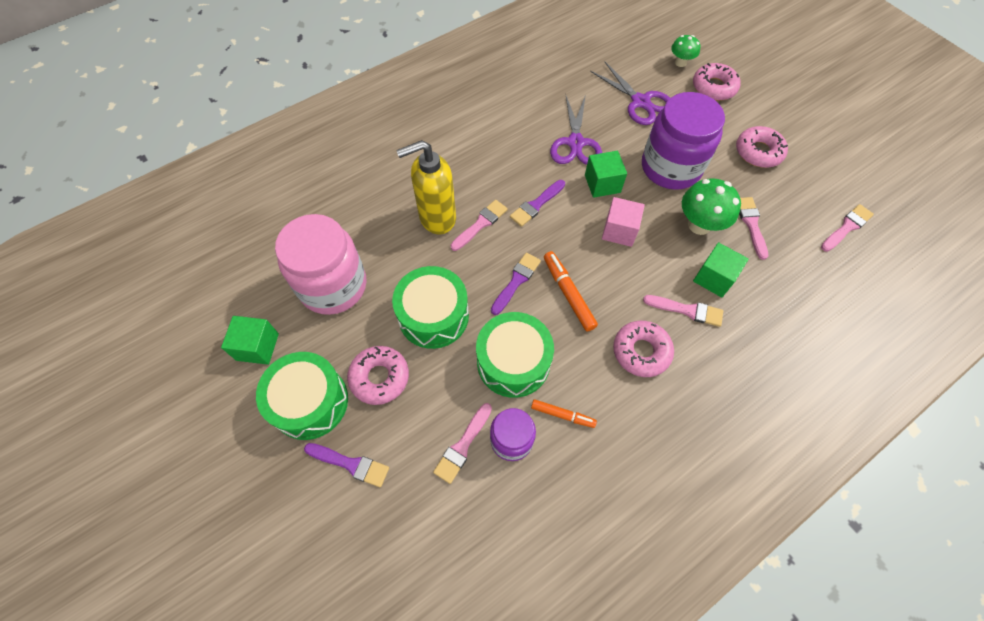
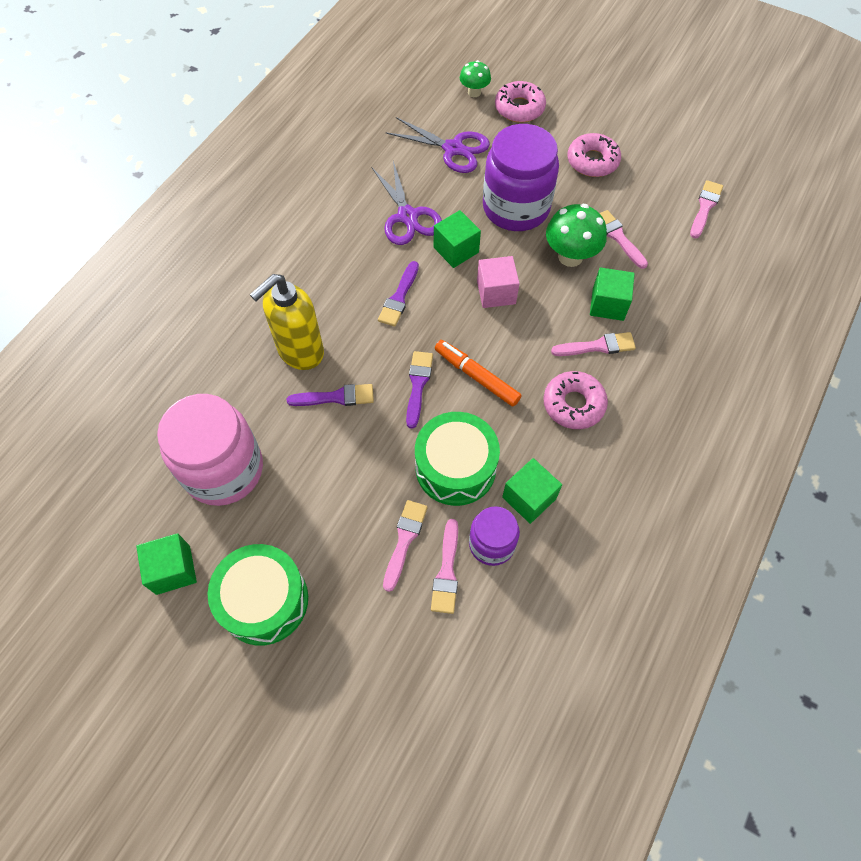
camera: 25 degrees left, 0 degrees up
purple brush [304,443,389,487] -> purple brush moved to [287,384,374,406]
pink donut [347,346,409,405] -> none
green drum [392,266,469,349] -> none
pink brush [451,200,508,251] -> pink brush moved to [383,500,428,592]
orange marker [531,399,597,428] -> green cube [502,458,562,524]

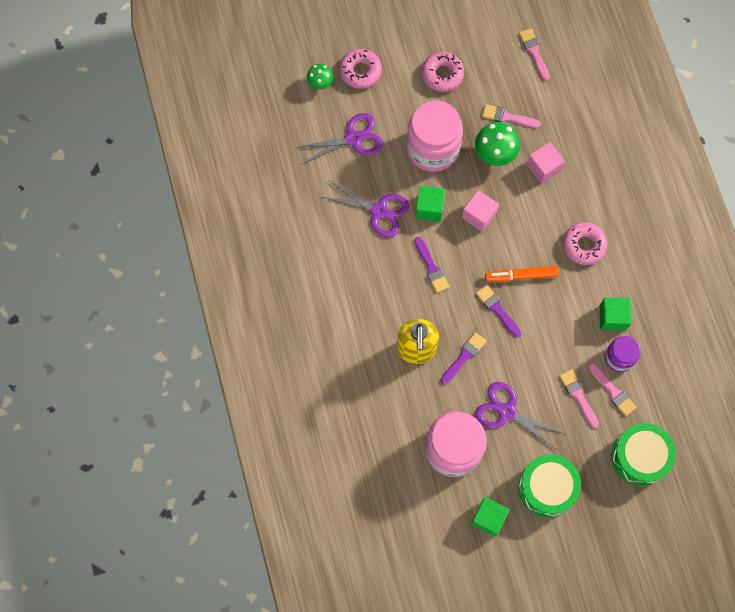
camera: 45 degrees left, 10 degrees up
green drum [415,412,500,506] -> green drum moved to [611,423,676,486]
purple jar [483,124,559,231] -> pink jar [406,100,463,172]
pink brush [551,332,636,356] -> none
green cube [590,267,635,321] -> pink cube [527,142,565,184]
none -> purple scissors [475,382,567,451]

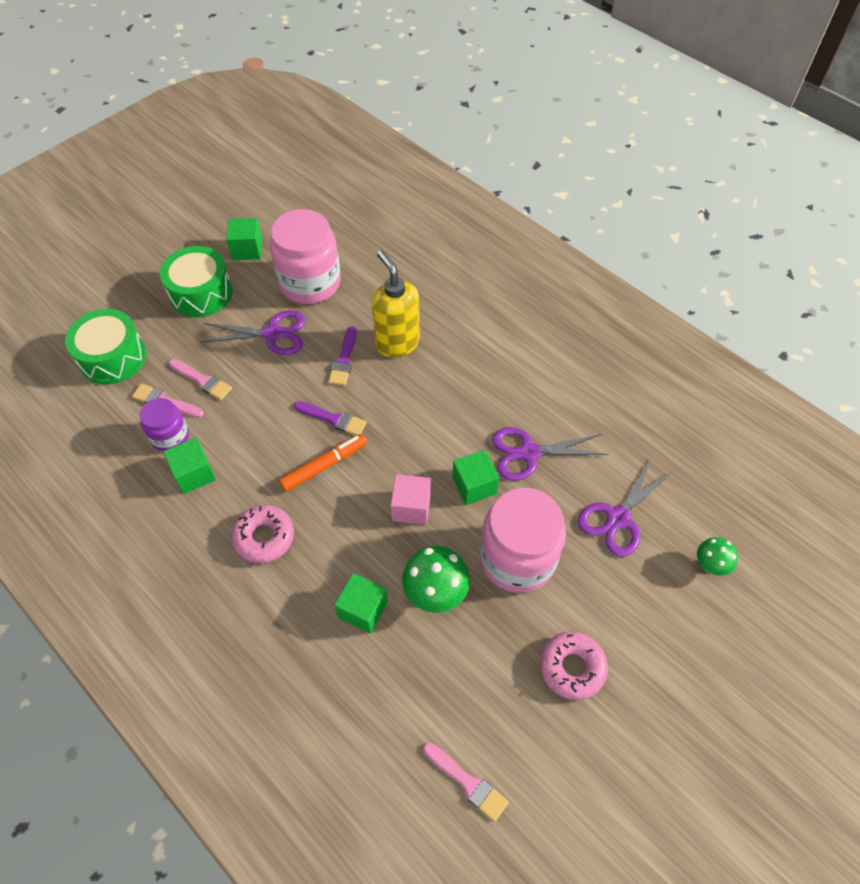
camera: 150 degrees right, 15 degrees down
pink donut [339,49,382,89] -> none
purple brush [415,237,449,293] -> none
pink brush [482,104,541,128] -> none
pink cube [527,142,565,184] -> green cube [334,573,388,634]

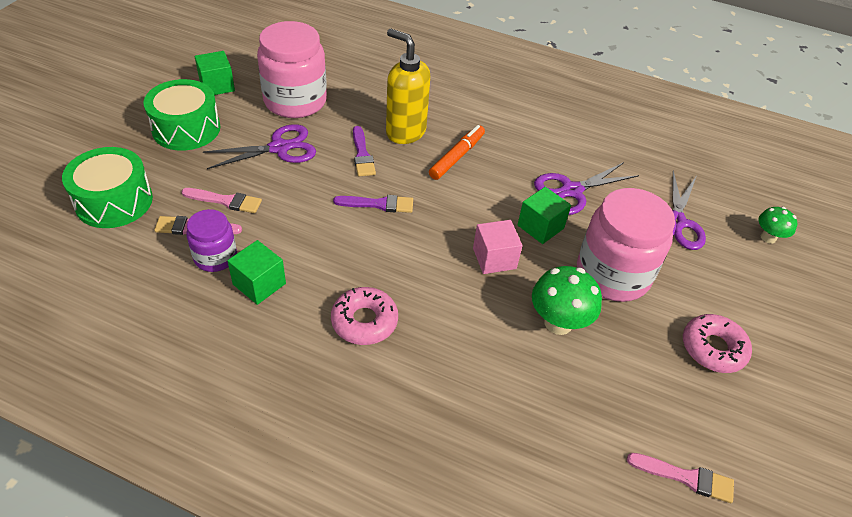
camera: 25 degrees left, 10 degrees down
orange marker [279,434,367,491] -> orange marker moved to [429,125,485,180]
green cube [334,573,388,634] -> none

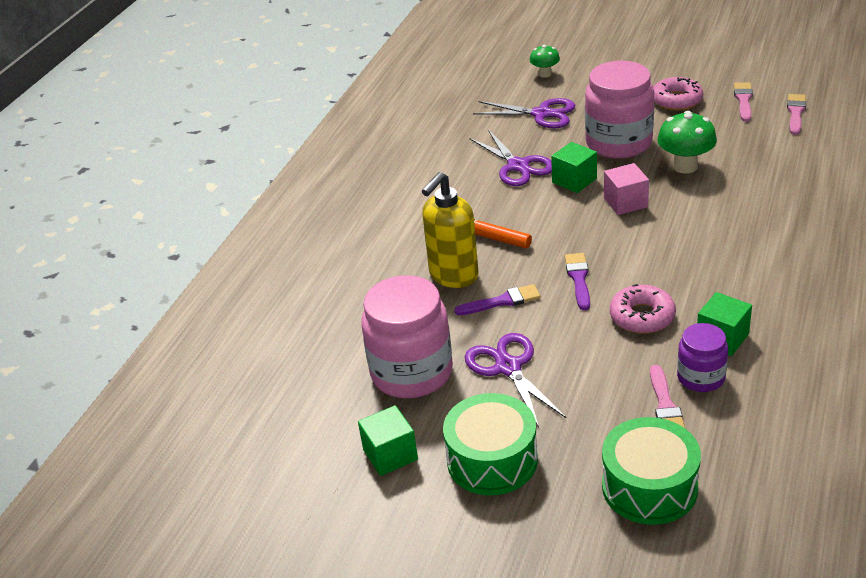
camera: 85 degrees left, 10 degrees down
pink brush [181,188,262,213] -> pink brush moved to [734,82,753,122]
pink donut [331,287,398,345] -> pink donut moved to [610,284,676,334]

